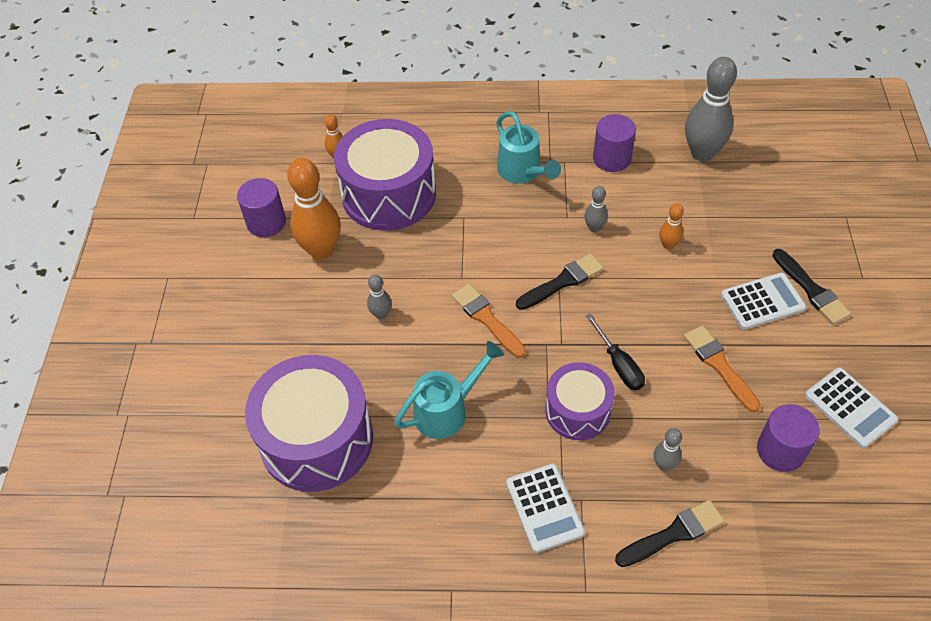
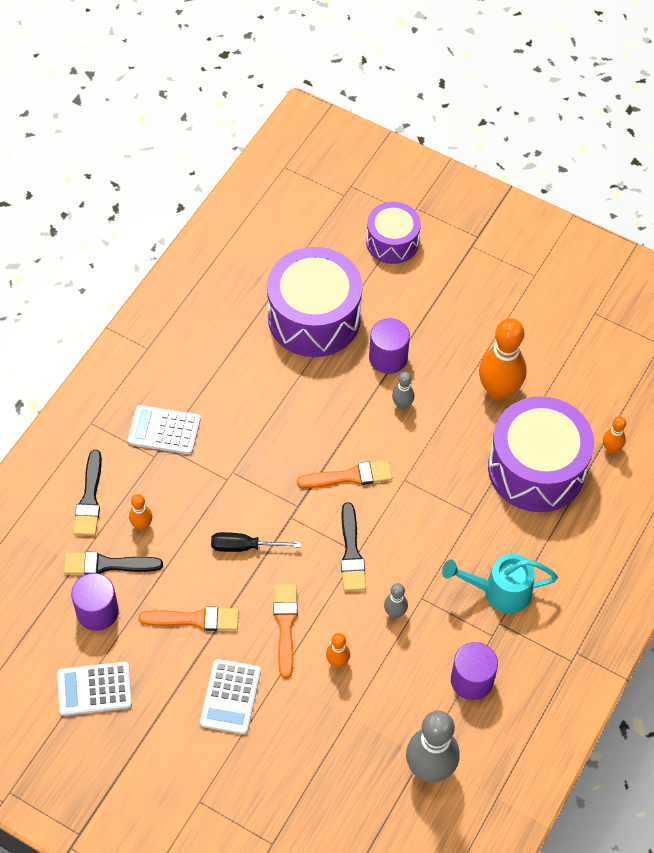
camera: 115 degrees right, 5 degrees up
purple cylinder [237,178,286,237] -> purple cylinder moved to [369,318,410,374]
turquoise watering can [394,341,504,439] -> none
purple drum [545,362,615,440] -> purple drum moved to [366,202,421,264]
grey bowling pin [654,428,682,471] -> orange bowling pin [129,494,152,530]
black brush [772,249,851,325] -> black brush moved to [64,552,163,575]
none -> orange brush [274,584,298,678]

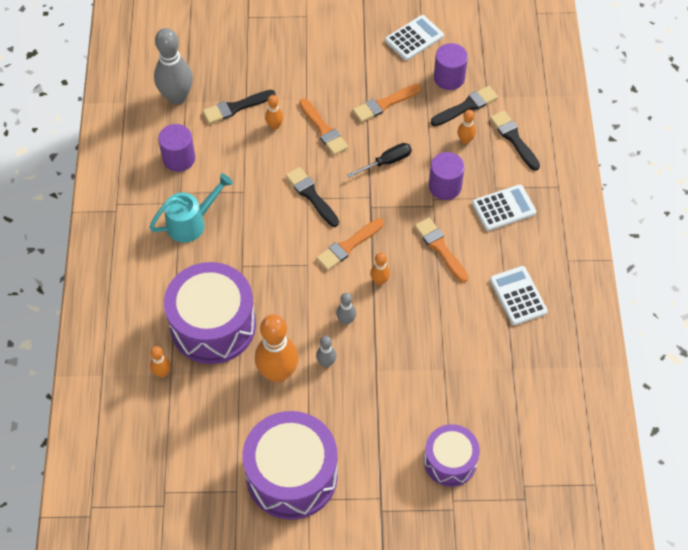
camera: 150 degrees right, 0 degrees up
white calculator [200,659,261,734] -> white calculator moved to [490,266,548,325]
purple drum [267,247,362,357] -> purple drum moved to [242,411,338,520]
purple cylinder [369,318,410,374] -> purple cylinder moved to [429,152,465,200]
grey bowling pin [384,583,408,618] -> grey bowling pin moved to [316,336,336,367]
none -> black brush [203,90,276,124]
none -> orange bowling pin [370,253,390,285]
none -> orange brush [415,218,468,283]

